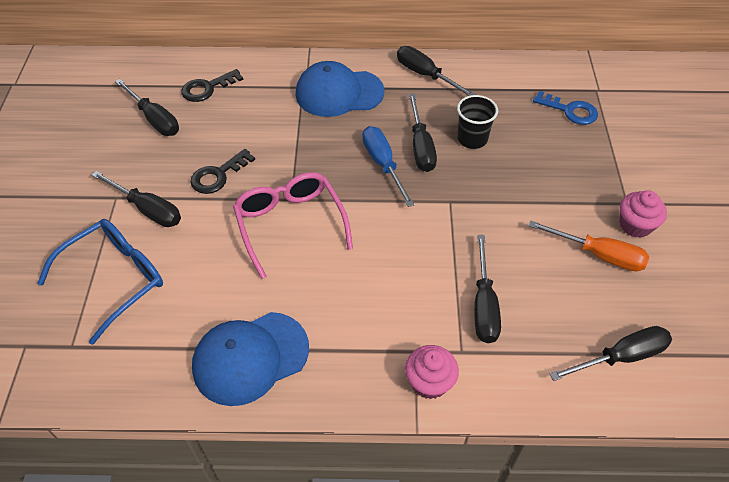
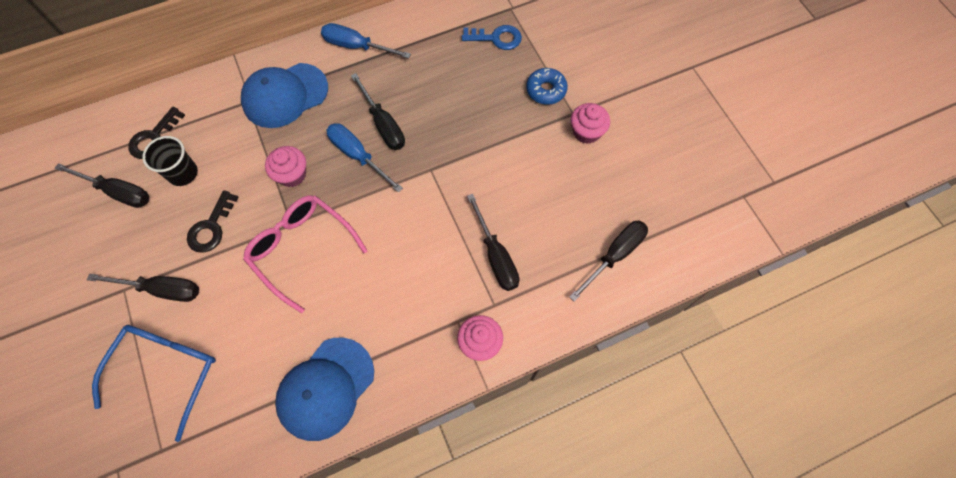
camera: 25 degrees left, 15 degrees up
black screwdriver [397,46,476,96] -> blue screwdriver [321,23,411,59]
black cup [457,95,498,149] -> black cup moved to [142,136,198,186]
orange screwdriver [528,220,649,271] -> none
none -> pink cupcake [265,146,306,187]
none -> blue donut [526,68,568,105]

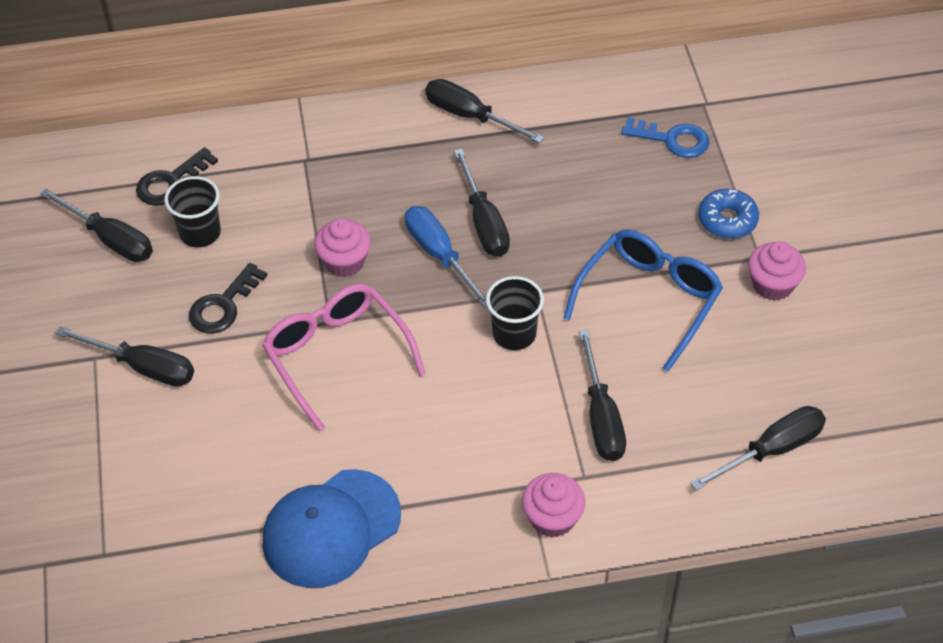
camera: 15 degrees right, 15 degrees down
blue glasses [92,325,216,442] -> blue glasses moved to [564,229,723,372]
blue cap [241,63,328,128] -> none
blue screwdriver [321,23,411,59] -> black screwdriver [425,79,544,143]
none -> black cup [486,276,544,350]

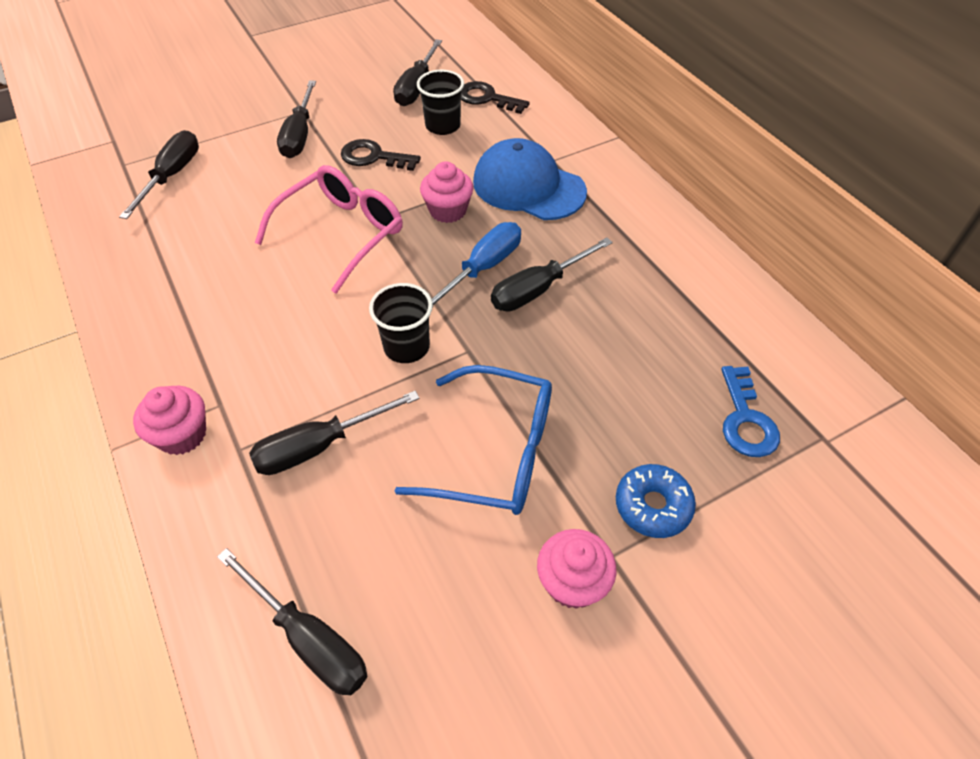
camera: 70 degrees right, 0 degrees up
blue cap [262,469,401,588] -> blue cap moved to [473,138,587,220]
black screwdriver [425,79,544,143] -> black screwdriver moved to [119,130,199,219]

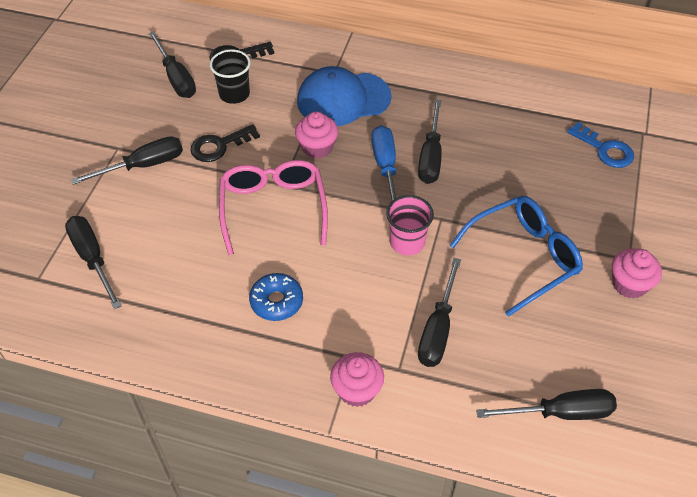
camera: 45 degrees left, 0 degrees up
black screwdriver [277,81,316,158] -> black screwdriver turned 75 degrees counterclockwise [71,136,183,185]
black cup [369,283,433,363] -> pink cup [386,195,434,255]
blue donut [616,464,696,538] -> blue donut moved to [249,273,303,321]

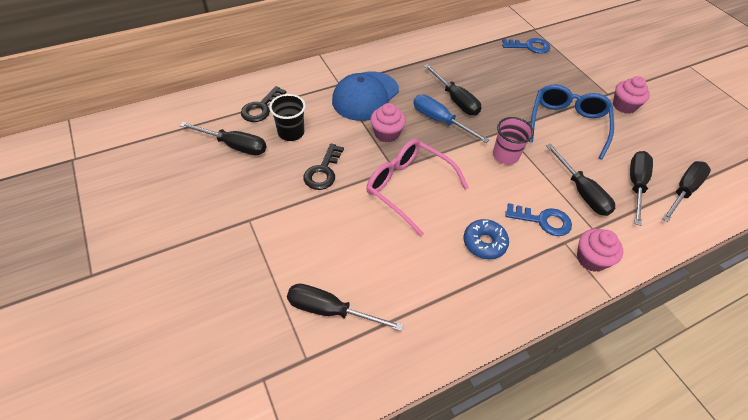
camera: 45 degrees left, 0 degrees up
black screwdriver [71,136,183,185] -> black screwdriver moved to [630,151,653,226]
none -> blue key [505,203,572,236]

